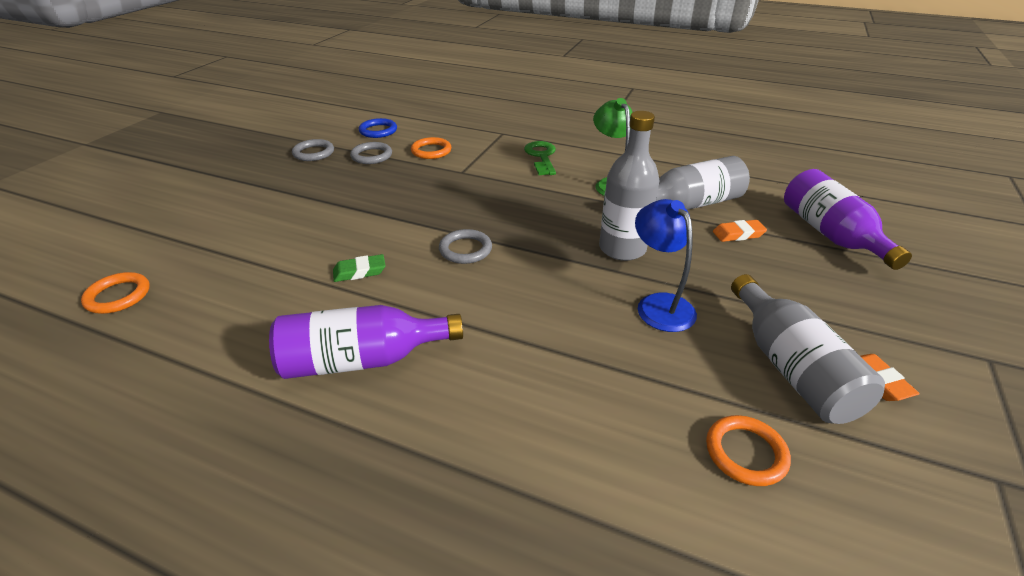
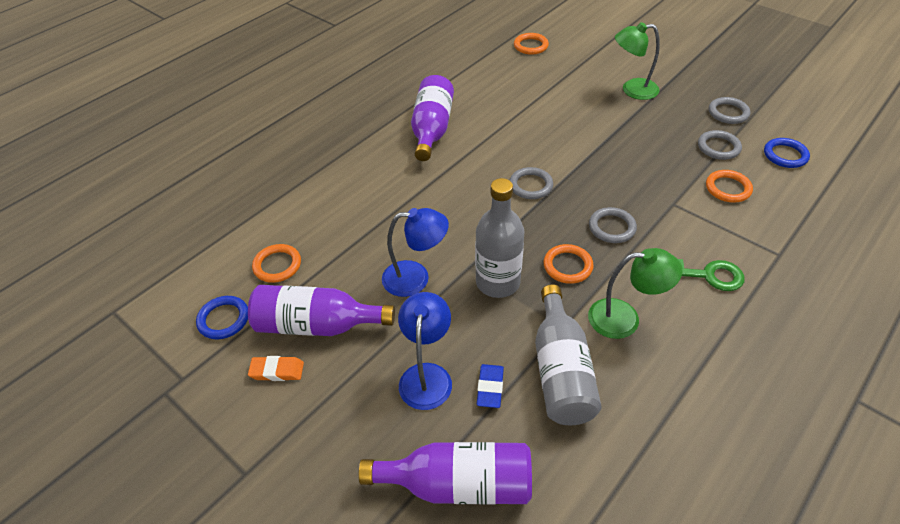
camera: 110 degrees right, 10 degrees up
green eraser [333,254,386,282] -> none
orange eraser [713,220,767,242] -> blue eraser [477,364,504,408]
grey bottle [731,274,885,424] -> purple bottle [248,285,395,336]
none -> blue ring [196,296,248,339]
none -> blue lamp [398,292,452,410]
none -> orange ring [543,244,594,284]
none -> grey ring [589,207,637,243]
none -> green lamp [615,22,660,100]

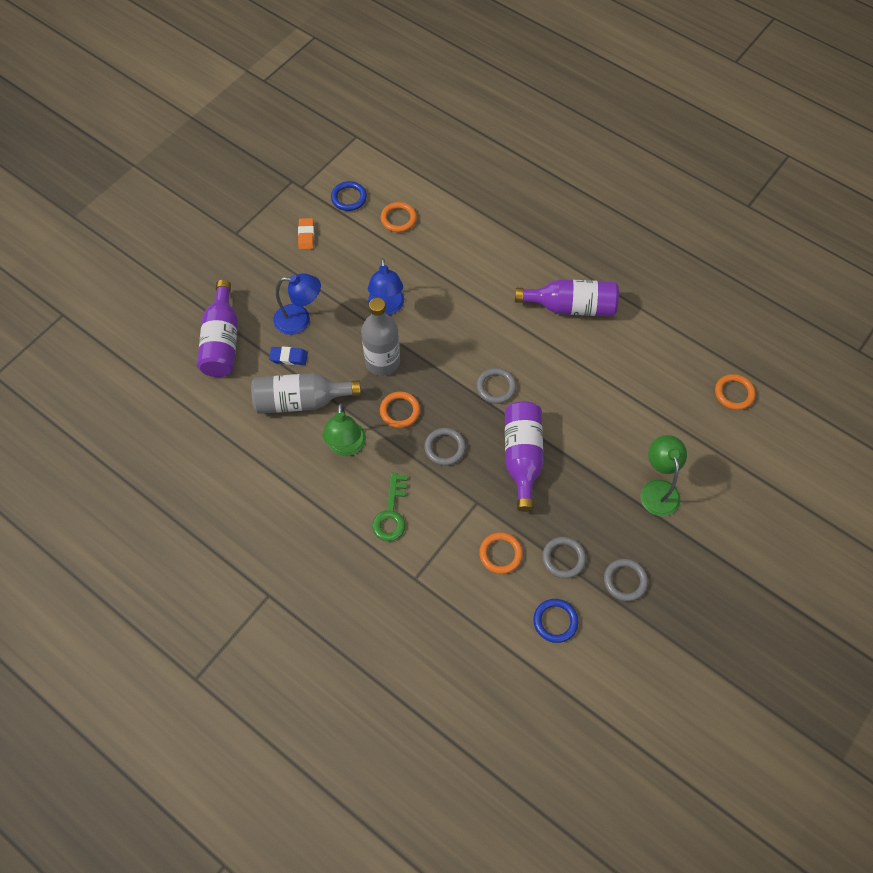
camera: 85 degrees right, 15 degrees up
purple bottle [248,285,395,336] -> purple bottle moved to [505,401,543,512]

